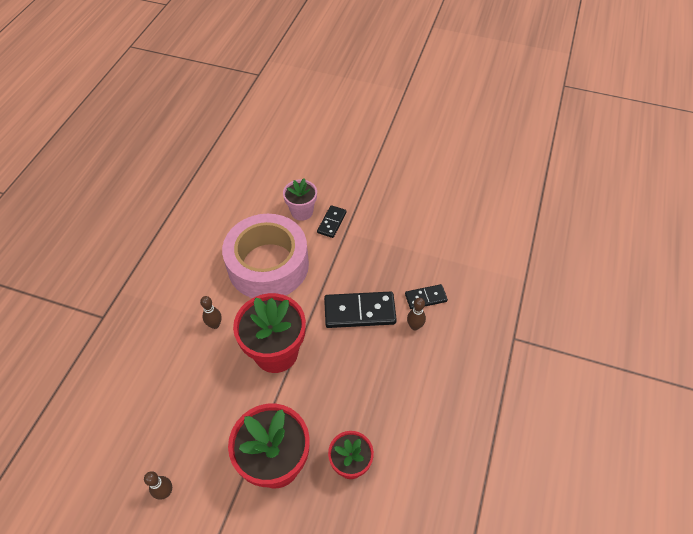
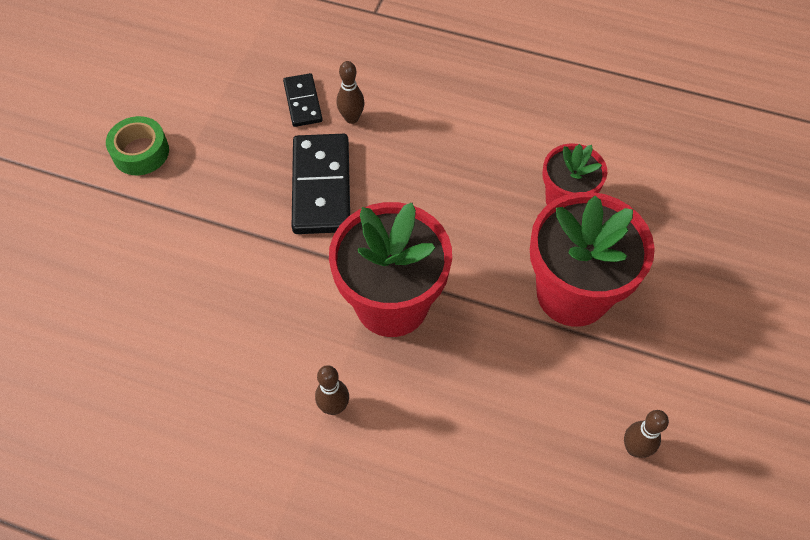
camera: 90 degrees left, 5 degrees up
pink tape [222,214,309,298] -> none
pink flower pot [283,178,317,221] -> none
black domino [317,205,347,238] -> none
none -> green tape [106,116,169,175]

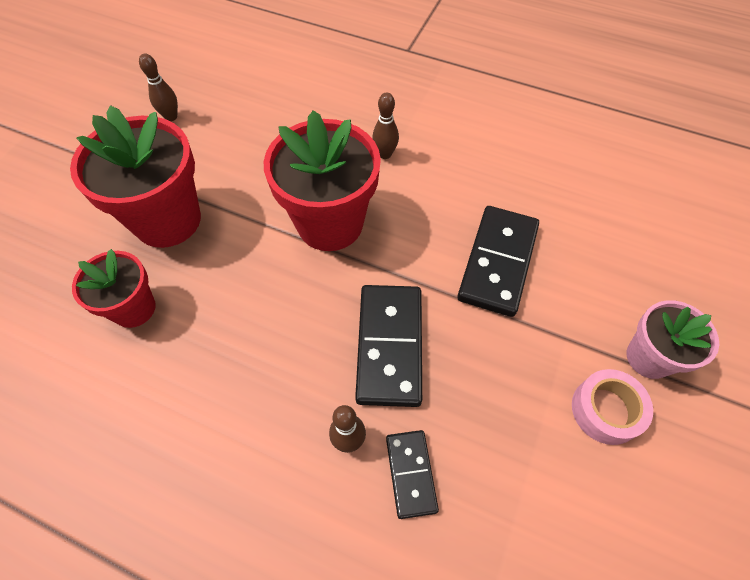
camera: 175 degrees left, 0 degrees up
green tape [106,116,169,175] -> pink tape [572,369,653,445]
none -> black domino [457,206,539,317]
none -> pink flower pot [627,300,719,379]

